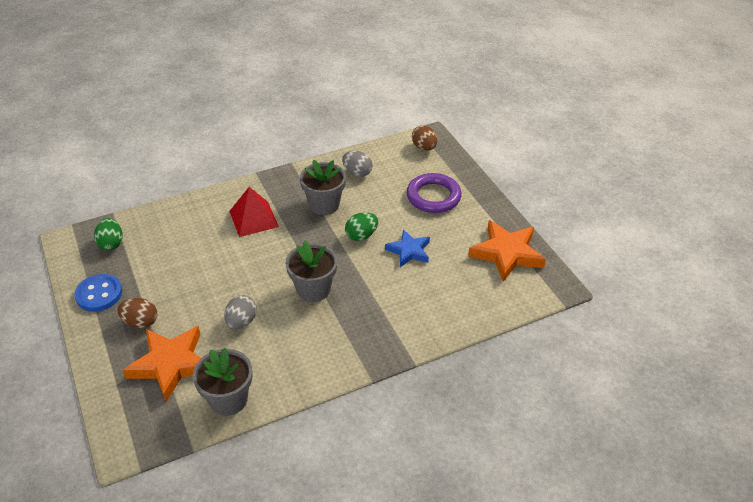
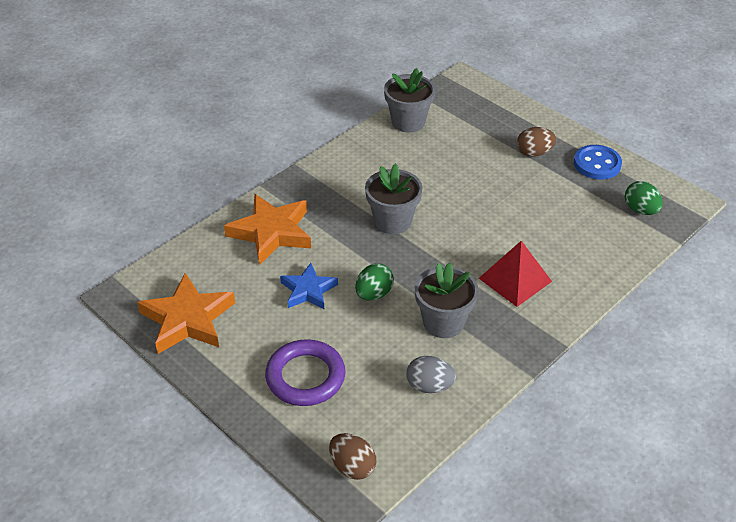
camera: 160 degrees right, 0 degrees up
orange star [123,326,201,402] -> orange star moved to [224,194,311,265]
grey egg [224,295,256,329] -> none

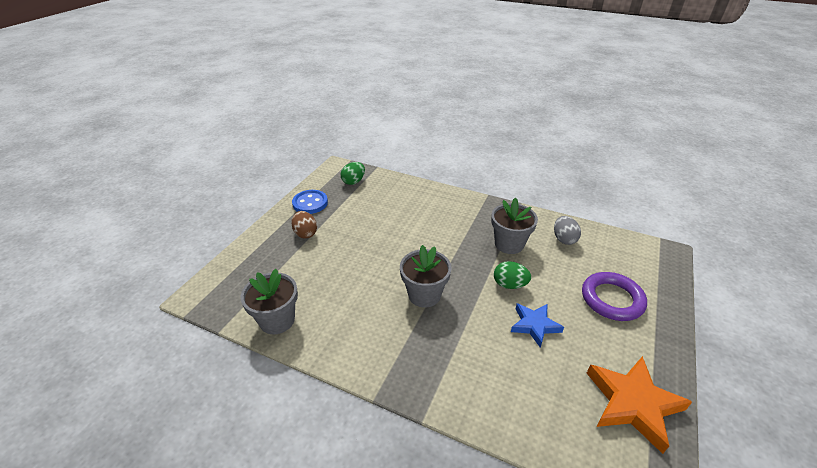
camera: 110 degrees left, 5 degrees down
orange star [224,194,311,265] -> none
brown egg [329,433,376,480] -> none
red pyramid [479,241,552,307] -> none

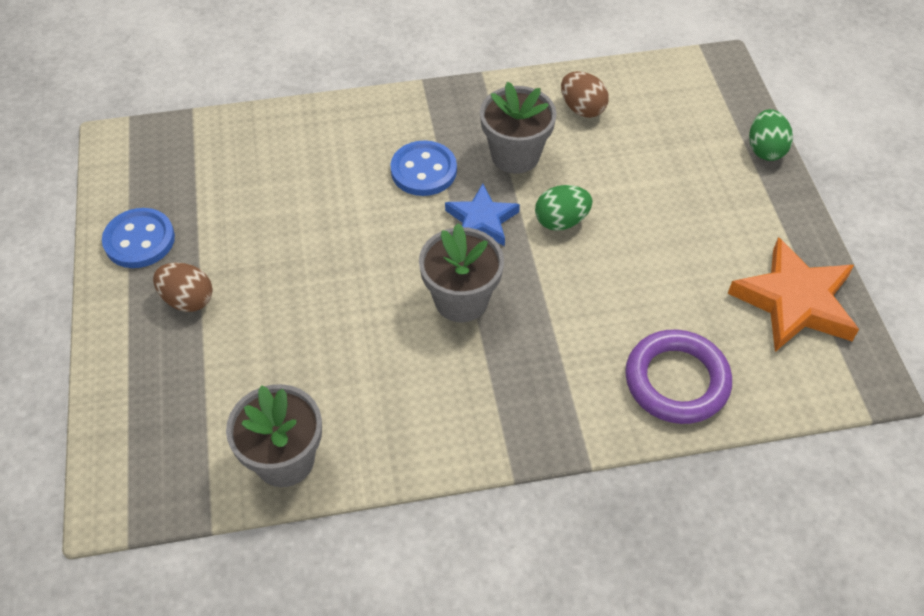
camera: 35 degrees left, 15 degrees up
green egg [341,162,365,185] -> green egg moved to [749,109,793,161]
blue star [511,303,564,348] -> blue star moved to [445,184,520,246]
grey egg [554,216,581,245] -> brown egg [561,71,609,118]
purple ring [582,272,647,321] -> purple ring moved to [625,329,732,424]
none -> blue button [390,140,457,196]

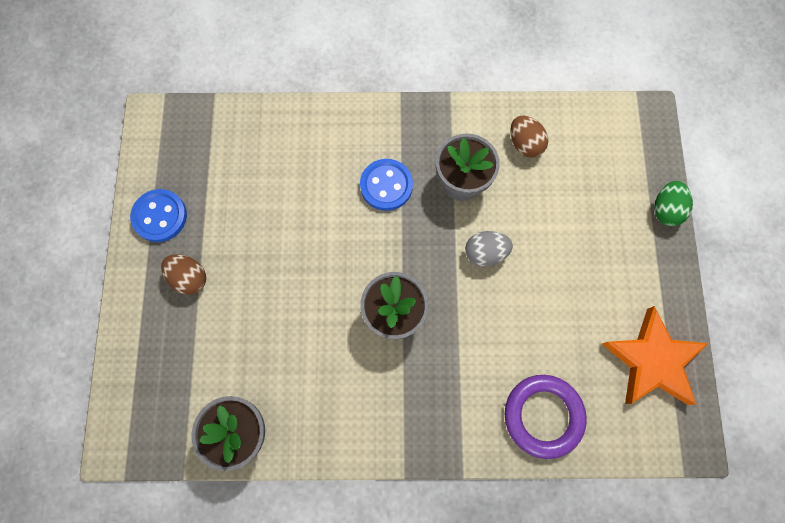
camera: 10 degrees right, 20 degrees up
blue star [445,184,520,246] -> none
green egg [535,185,593,231] -> grey egg [465,231,513,266]

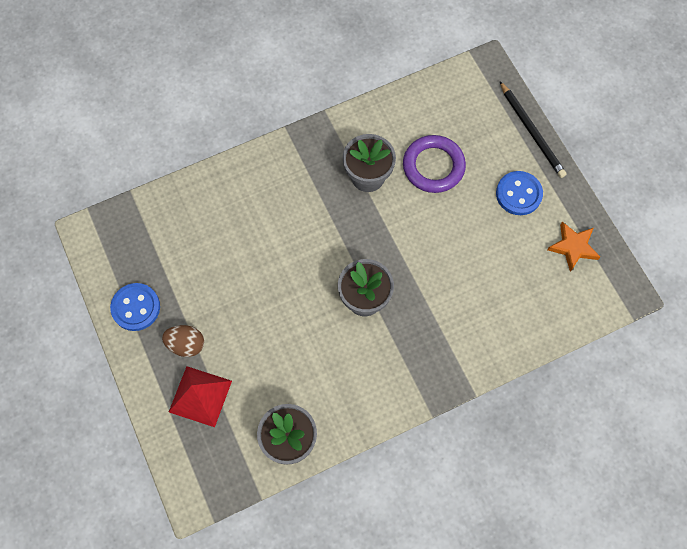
camera: 25 degrees left, 5 degrees down
blue button [360,159,413,211] -> blue button moved to [496,171,543,215]
grey egg [465,231,513,266] -> none
purple ring [505,375,587,459] -> purple ring moved to [403,135,466,193]
brown egg [511,115,548,158] -> none
orange star [602,306,709,405] -> orange star [547,222,600,272], size x0.62
green egg [654,181,693,226] -> black pencil [500,82,567,178]
none -> red pyramid [169,366,232,427]

